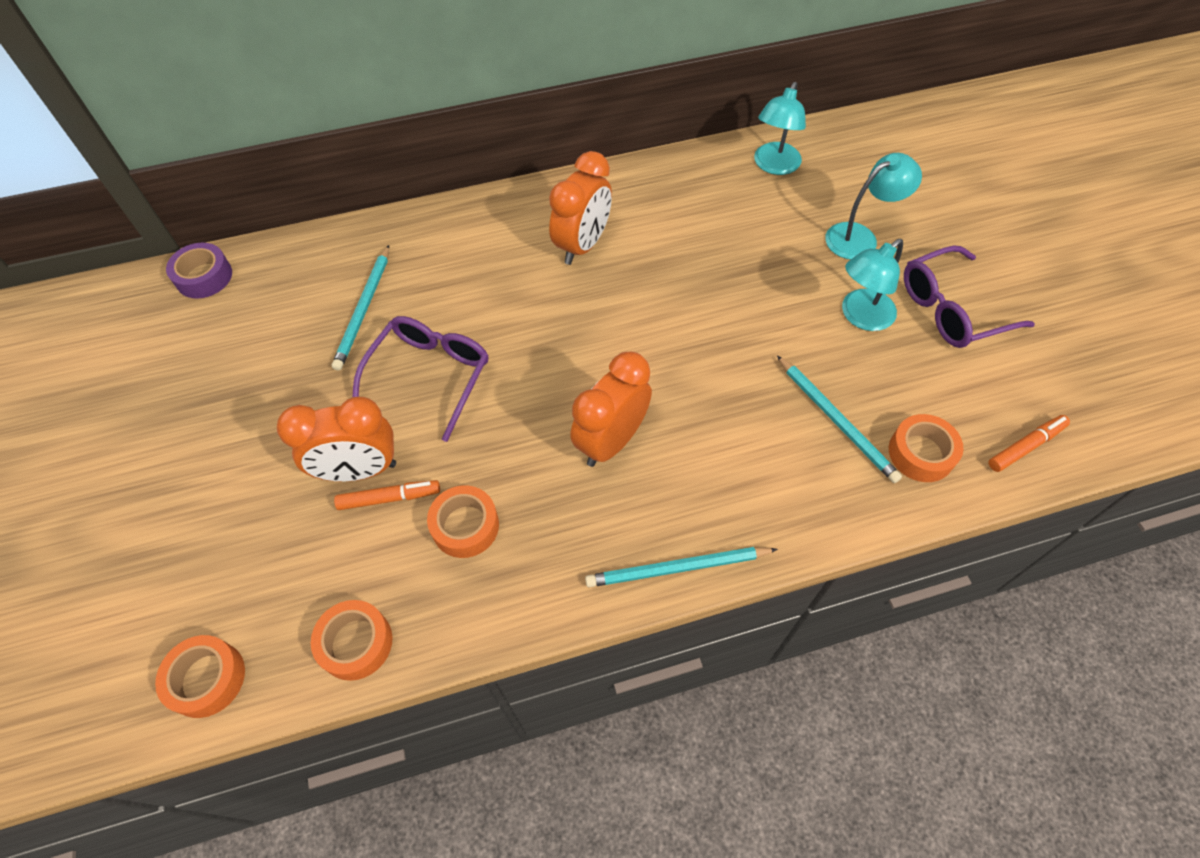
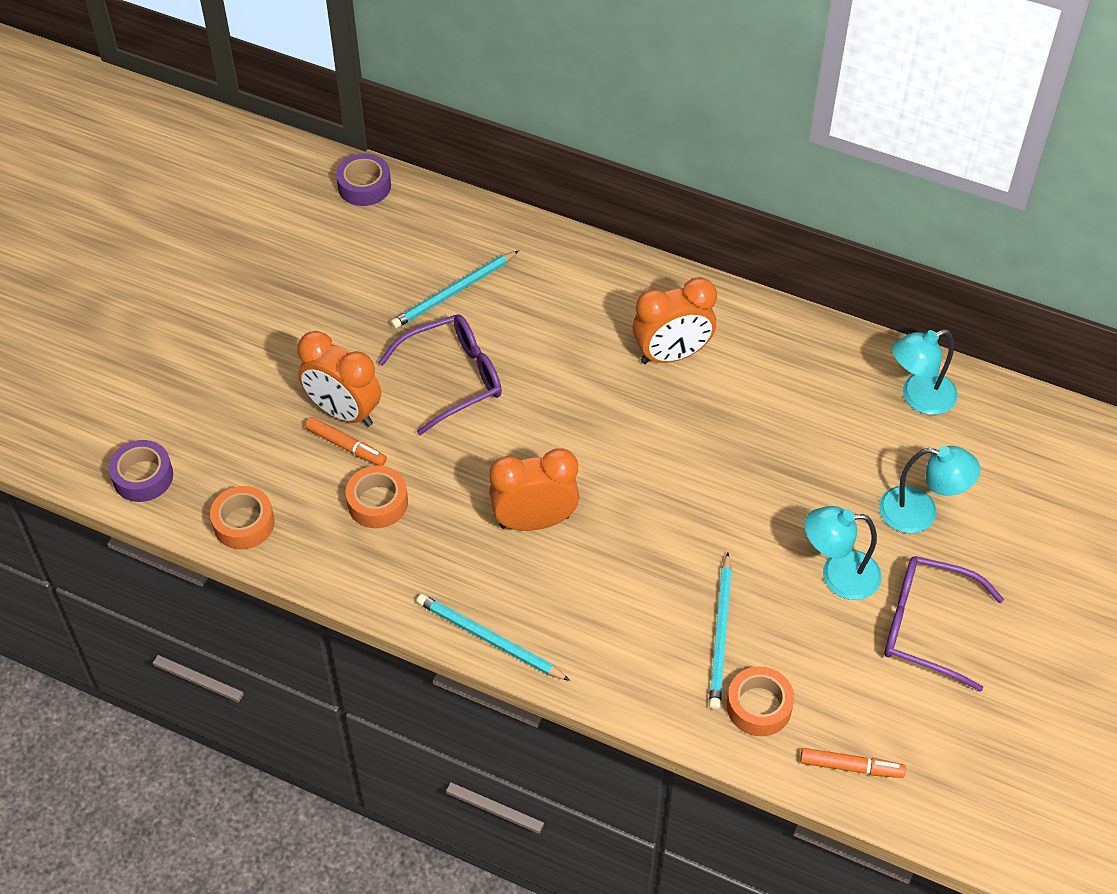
camera: 40 degrees right, 5 degrees down
orange tape [155,635,245,718] -> purple tape [109,440,173,502]

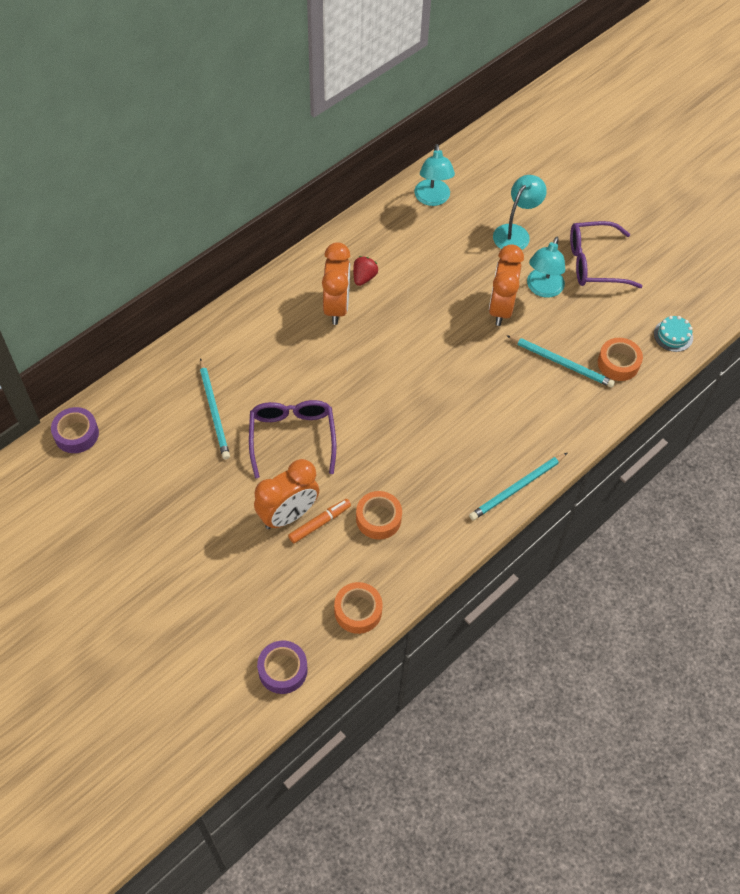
camera: 70 degrees left, 5 degrees up
orange clock [489,449,579,531] -> orange clock moved to [489,244,524,326]
orange marker [800,748,906,778] -> turquoise cake [654,316,693,352]
purple glasses [884,556,1004,692] -> purple glasses turned 45 degrees clockwise [570,221,642,288]
none -> red strawberry [353,256,378,286]

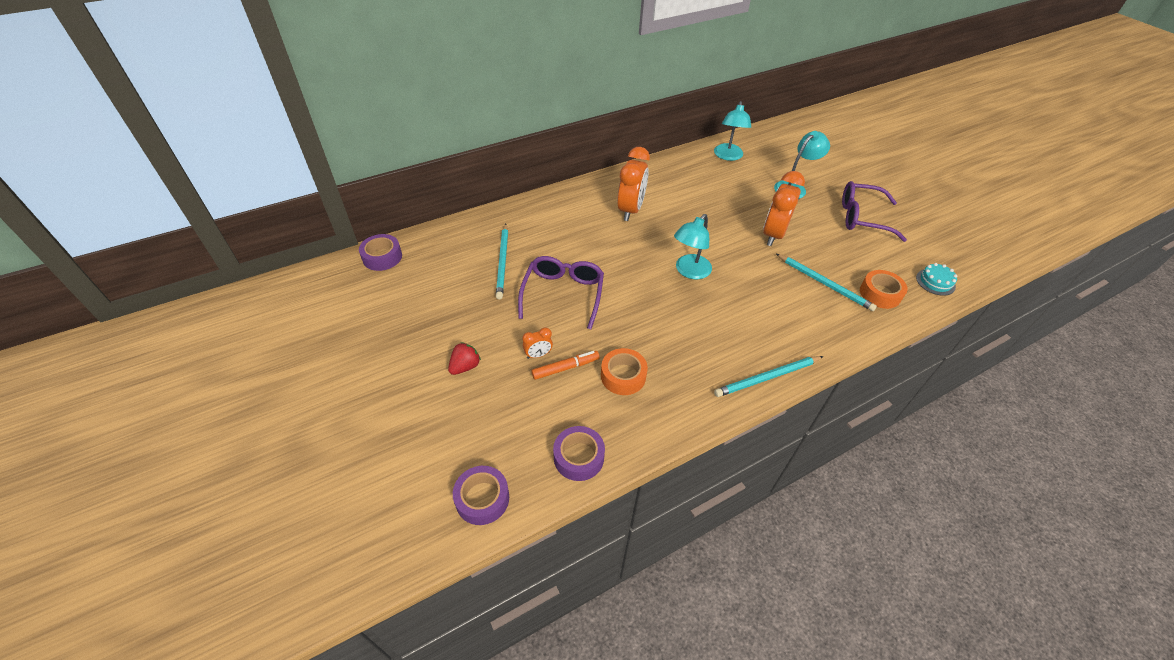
camera: 15 degrees right, 10 degrees down
orange clock [254,459,319,529] -> orange clock [522,327,553,359], size x0.46
orange tape [334,582,383,634] -> purple tape [553,426,605,481]
red strawberry [353,256,378,286] -> red strawberry moved to [448,342,481,375]
turquoise lamp [527,237,565,298] -> turquoise lamp moved to [674,214,712,279]

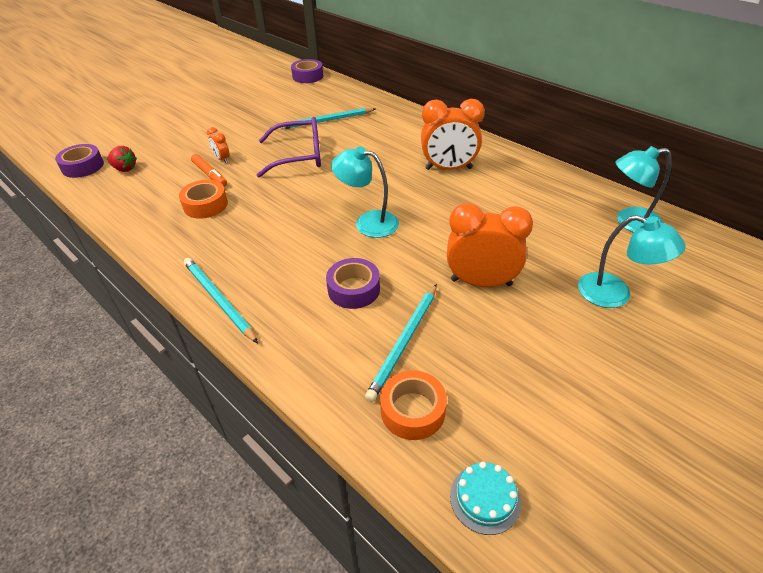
camera: 75 degrees right, 5 degrees down
red strawberry [448,342,481,375] -> red strawberry moved to [107,146,137,172]
purple tape [553,426,605,481] -> purple tape moved to [326,258,380,309]
purple glasses [842,181,907,242] -> none

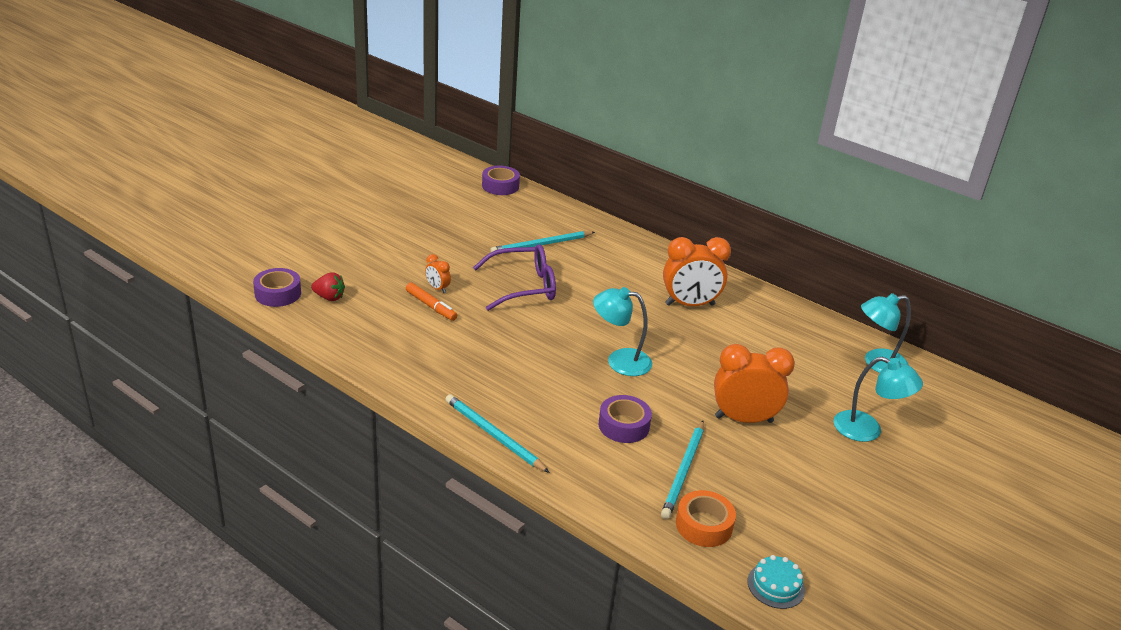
camera: 10 degrees left, 10 degrees down
orange tape [179,180,228,219] -> none

